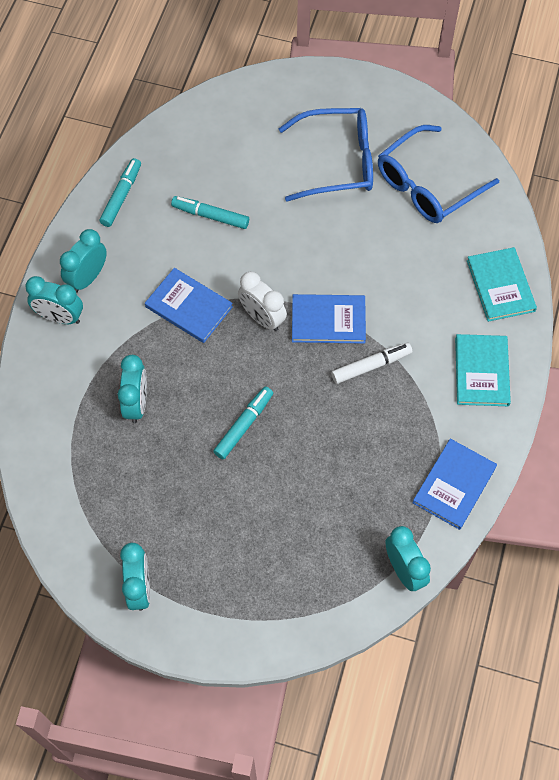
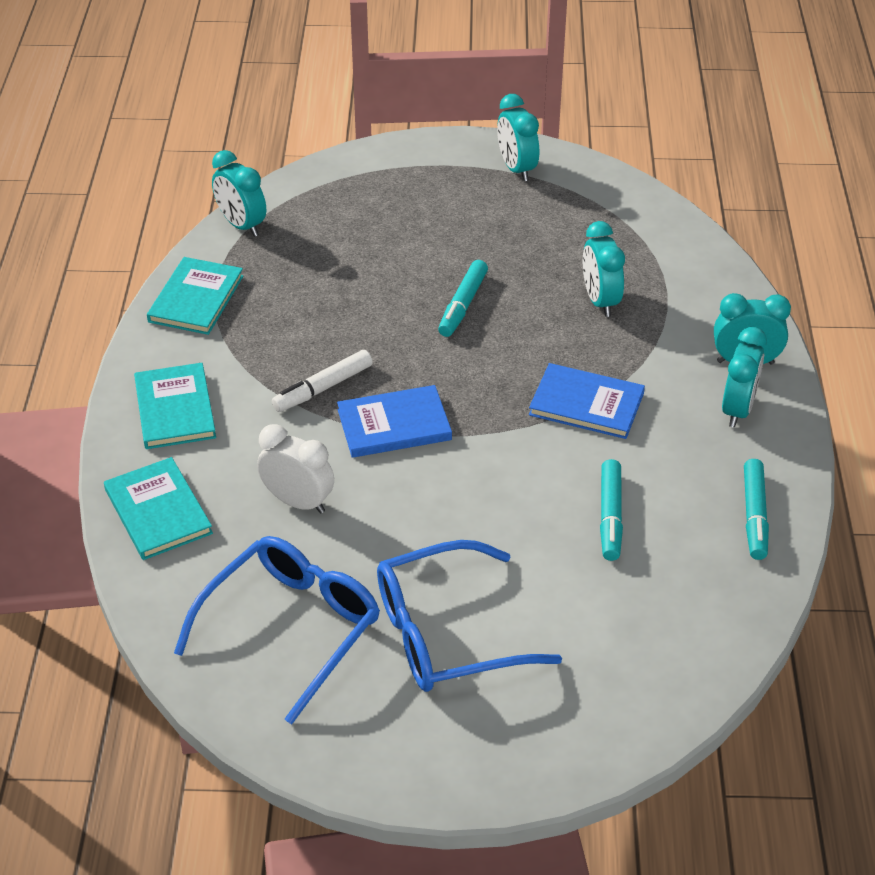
camera: 165 degrees right, 20 degrees down
turquoise marker [171,196,249,229] -> turquoise marker turned 90 degrees clockwise [600,459,623,561]
white clock [238,271,287,331] -> white clock moved to [257,424,334,513]
blue book [412,439,497,530] -> turquoise book [147,257,243,335]

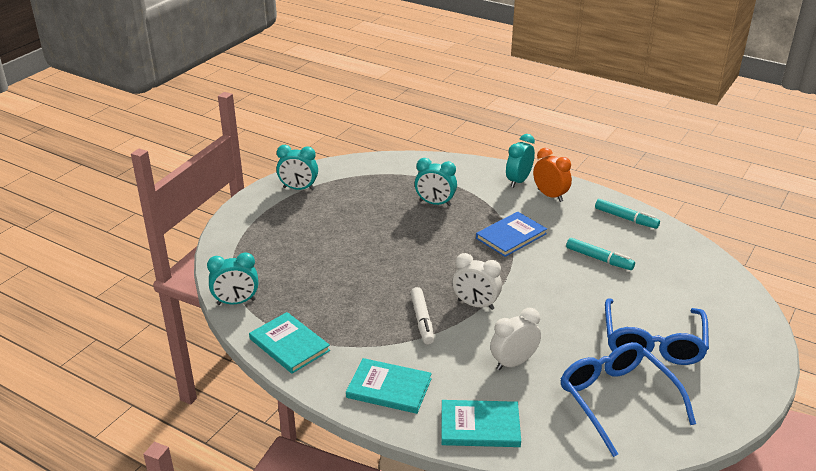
camera: 60 degrees left, 10 degrees down
blue book [337,385,452,458] -> white clock [452,253,502,310]
turquoise marker [438,260,488,337] -> none
turquoise clock [722,327,767,427] -> orange clock [533,148,572,202]

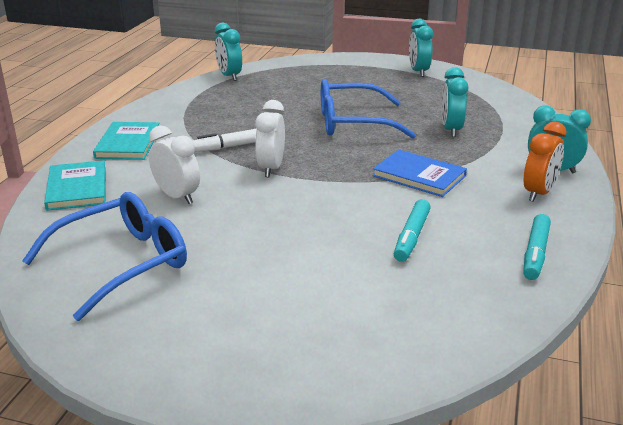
camera: 75 degrees right, 5 degrees down
turquoise book [249,312,330,374] -> none
blue glasses [605,299,709,365] -> blue glasses moved to [321,79,416,138]

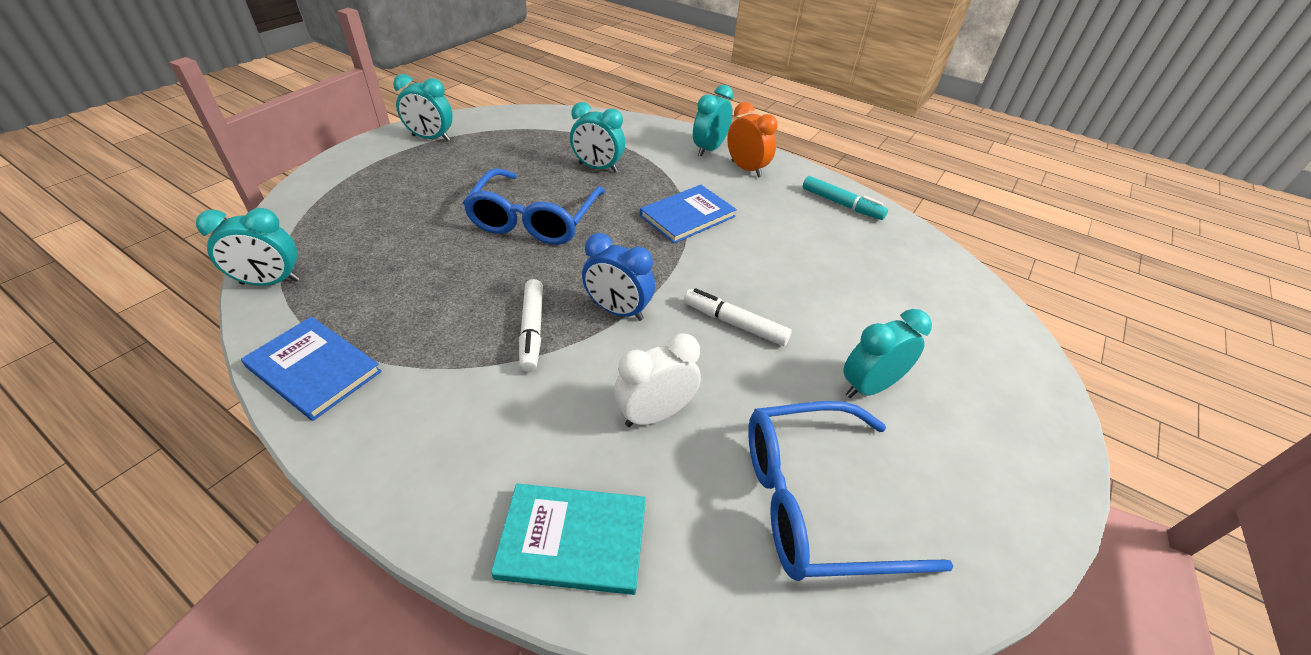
camera: 75 degrees left, 15 degrees up
blue glasses [22,192,187,321] -> blue glasses turned 75 degrees counterclockwise [748,401,954,581]
turquoise book [93,122,159,160] -> none
white clock [255,100,285,177] -> blue clock [582,233,655,321]
turquoise marker [394,199,431,262] -> none
none -> blue book [241,317,382,421]
none -> white marker [684,288,792,346]
none -> turquoise clock [843,309,932,398]

